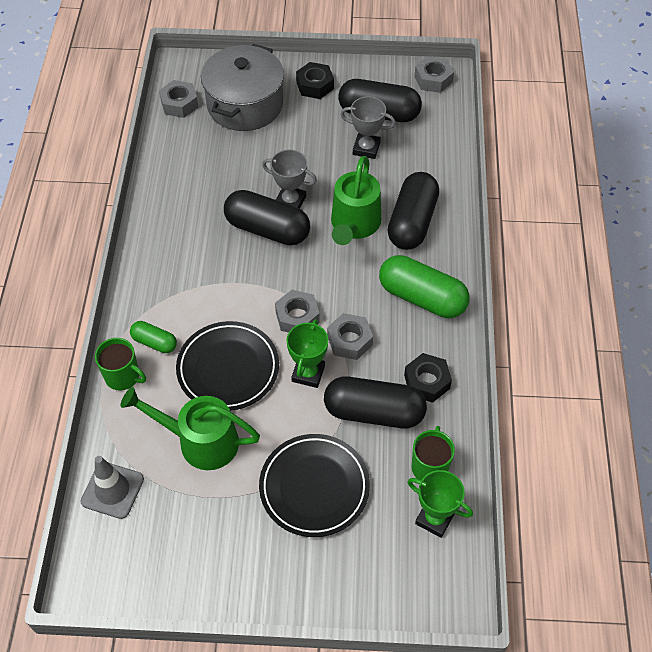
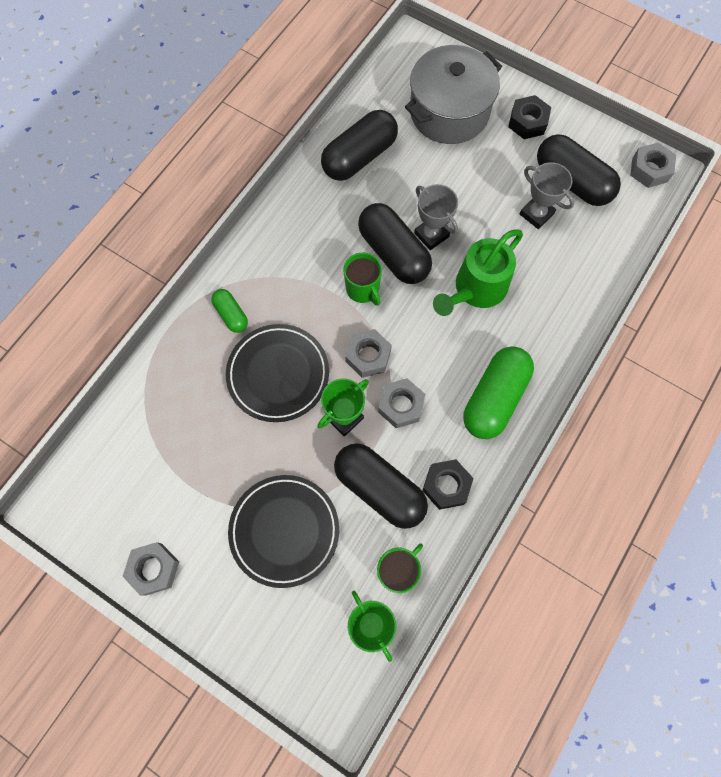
camera: 30 degrees right, 15 degrees up
grey traffic cone [81,456,144,519] -> none
green mug [95,338,146,391] -> green mug moved to [343,253,382,306]
green watering can [120,387,260,470] -> none
grey nut [159,80,198,118] -> grey nut moved to [122,542,179,596]
green capsule [379,255,470,318] -> green capsule turned 60 degrees clockwise [464,346,534,439]
black capsule [388,172,439,250] -> black capsule moved to [321,110,398,181]

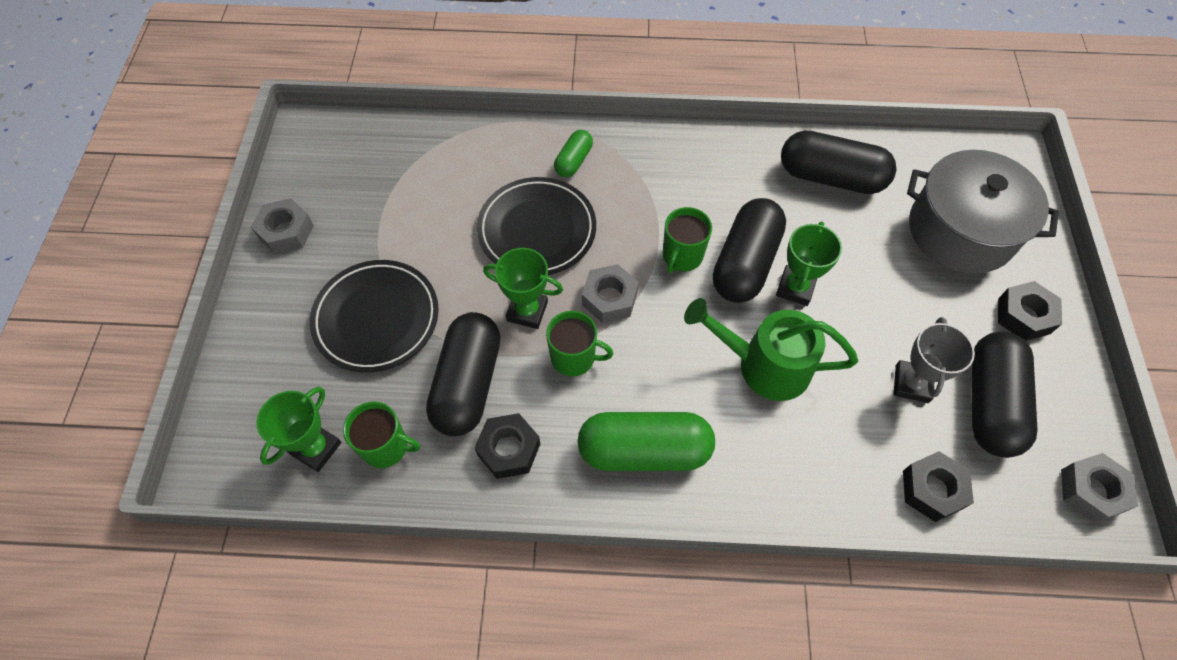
camera: 60 degrees right, 10 degrees down
grey nut [378,378,425,428] -> green mug [546,311,613,376]
grey trophy [414,184,458,250] -> green trophy [776,221,842,306]
none -> black nut [903,451,974,522]

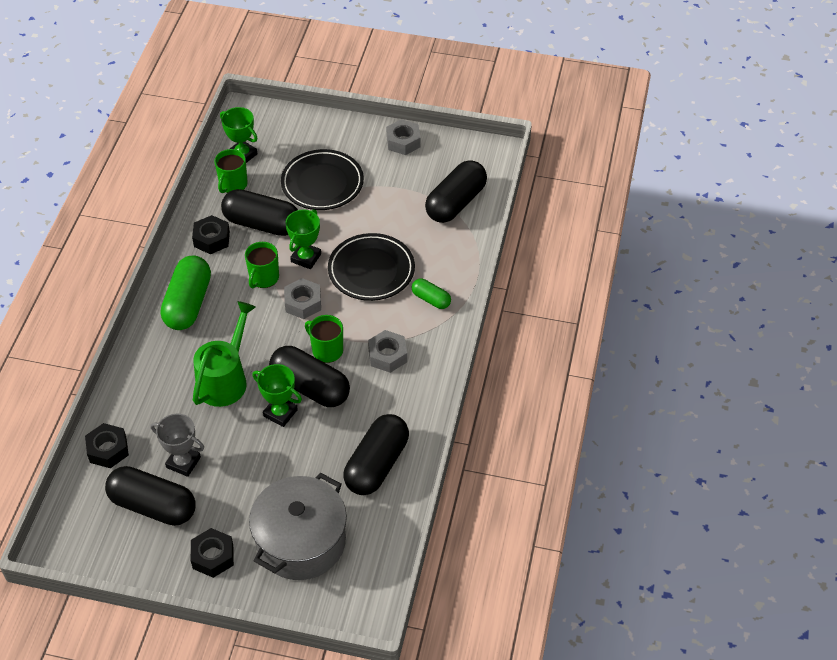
camera: 100 degrees right, 10 degrees down
grey nut [1061,453,1138,523] -> grey nut moved to [368,330,407,373]
none -> black capsule [425,160,487,223]

